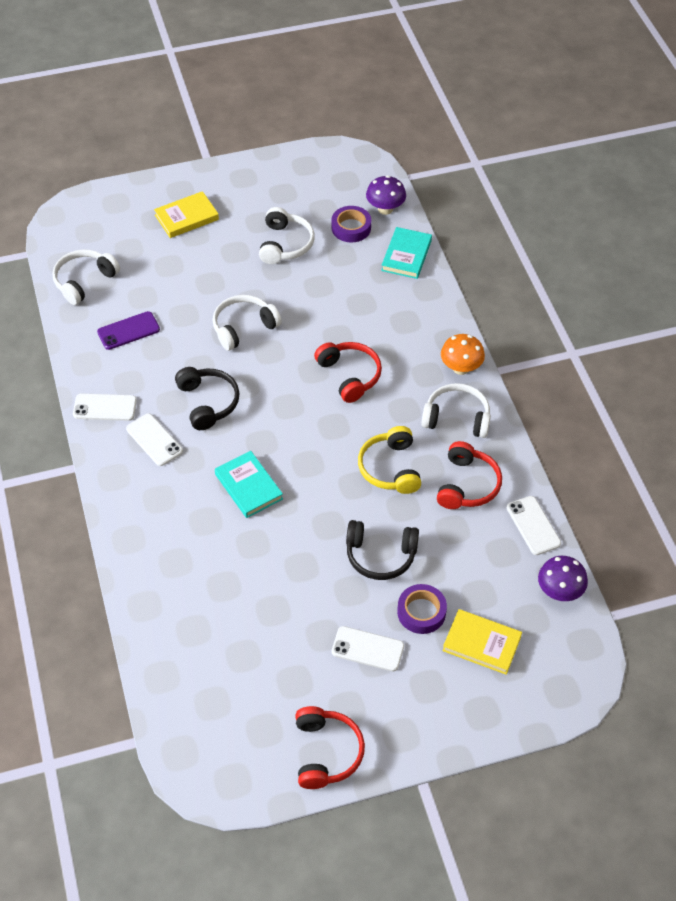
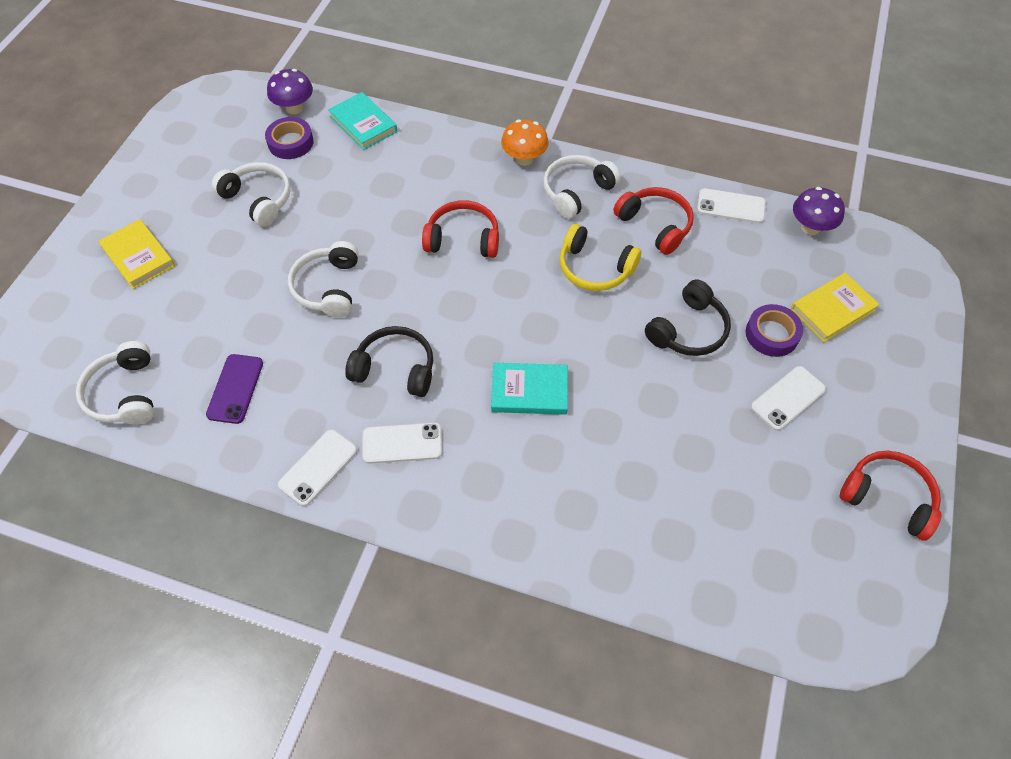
camera: 55 degrees left, 5 degrees up
yellow book [154,191,219,238] -> yellow book turned 45 degrees counterclockwise [98,219,175,289]

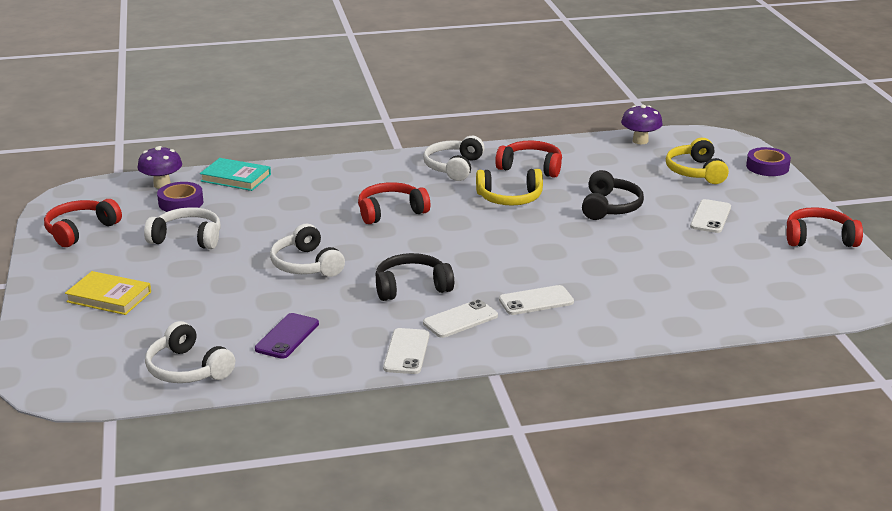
camera: 30 degrees left, 30 degrees down
purple phone [206,354,263,424] -> purple phone turned 45 degrees clockwise [255,313,319,359]
turquoise book [491,363,568,415] -> none
orange mushroom [501,119,549,166] -> none
white phone [697,188,766,223] -> white phone moved to [499,285,574,315]
purple tape [746,304,803,357] -> purple tape moved to [746,147,791,176]
yellow book [791,273,880,342] -> yellow headphones [666,138,729,184]
none -> red headphones [44,199,122,247]

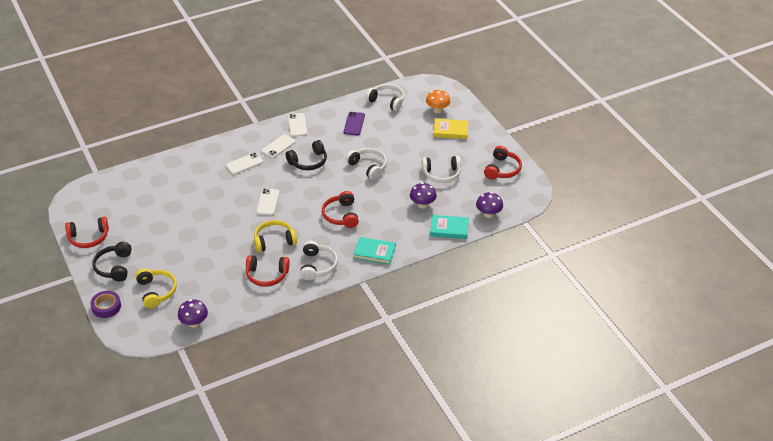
camera: 165 degrees right, 15 degrees up
purple tape [157,182,203,212] -> none
red headphones [358,182,430,224] -> red headphones turned 120 degrees clockwise [322,191,359,228]
black headphones [582,170,644,220] -> black headphones moved to [92,242,132,281]
white phone [690,199,731,233] -> white phone moved to [256,189,280,215]
none -> turquoise book [353,237,396,265]
none -> purple mushroom [410,182,437,208]
none -> orange mushroom [426,89,450,113]

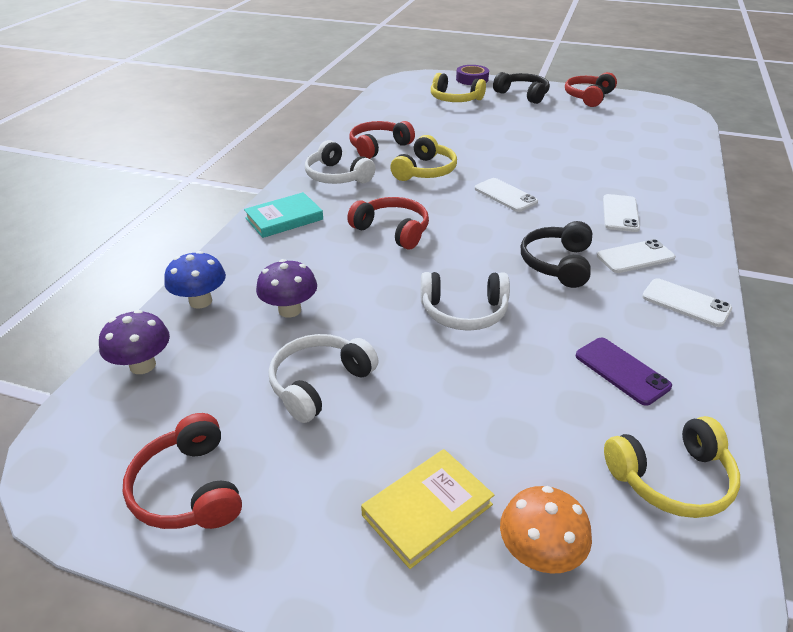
camera: 135 degrees right, 5 degrees down
purple mushroom [178,299,208,328] -> none
white phone [261,134,296,158] -> white phone turned 75 degrees clockwise [597,239,676,273]
white headphones [366,84,405,111] -> yellow headphones [604,416,740,518]
turquoise book [430,215,469,239] -> blue mushroom [164,251,226,309]

